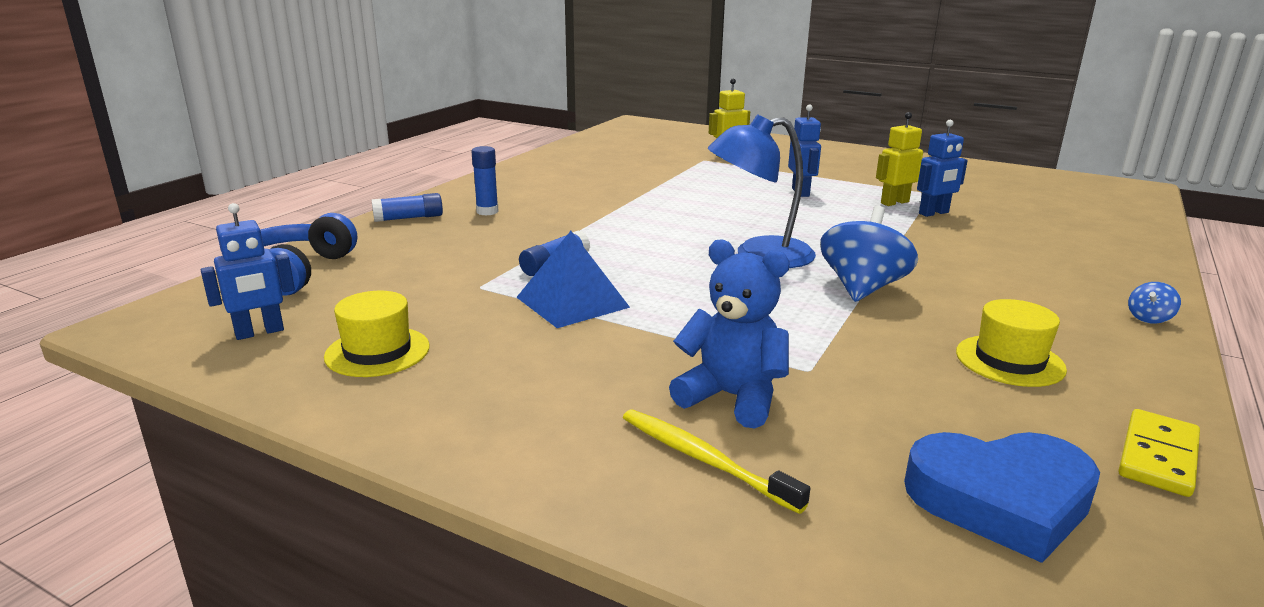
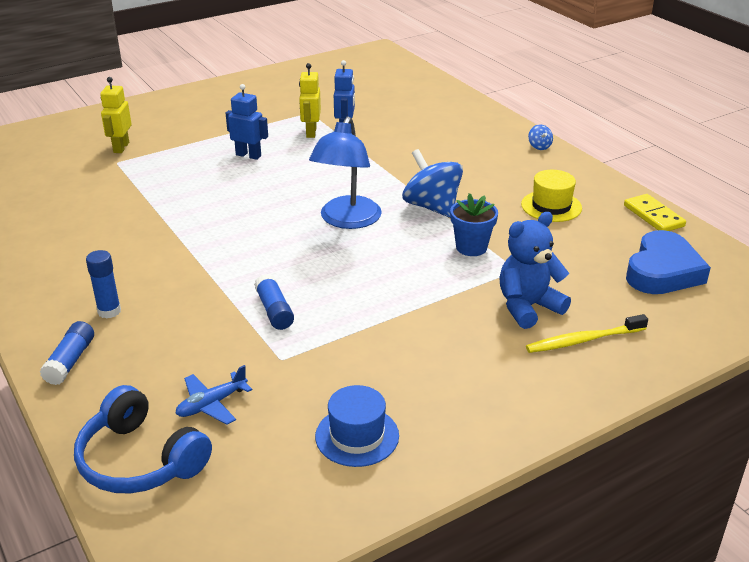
camera: 60 degrees left, 10 degrees up
blue robot [200,203,295,340] -> none
yellow hat [324,291,430,377] -> blue hat [315,385,399,467]
blue pyramid [516,231,630,328] -> none
none -> blue plane [175,365,252,425]
none -> blue flower pot [450,193,498,256]

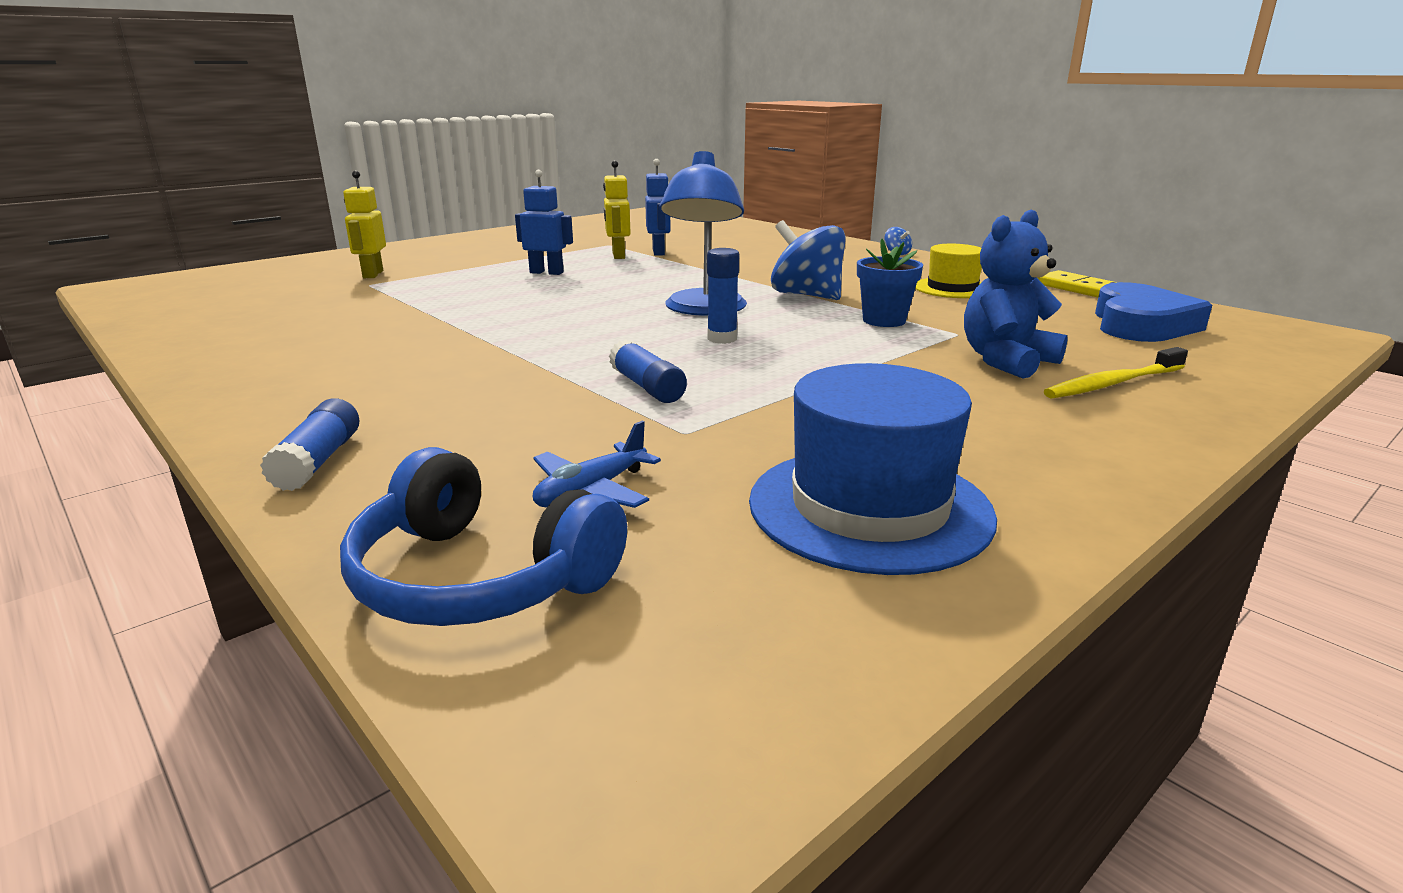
camera: 10 degrees left, 10 degrees down
blue glue stick [86,250,121,319] -> blue glue stick moved to [707,248,739,344]
blue hat [315,385,399,467] -> blue hat [749,363,997,575], size x1.60

